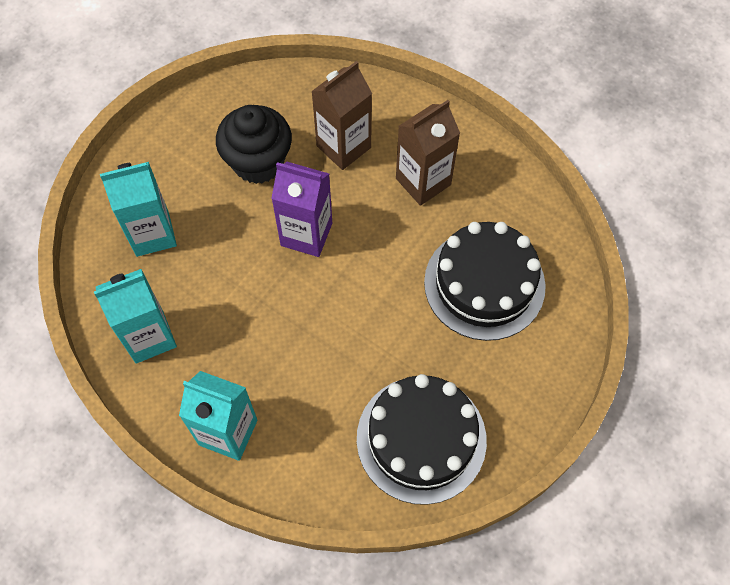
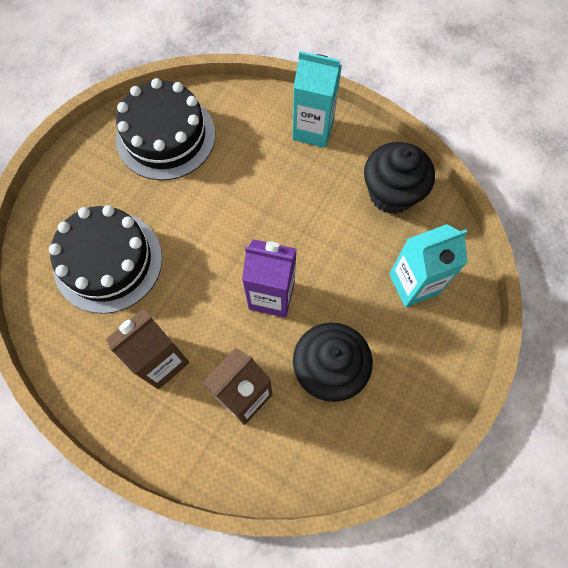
camera: 175 degrees right, 5 degrees up
turquoise carton [94,269,177,364] -> black cupcake [364,142,435,214]

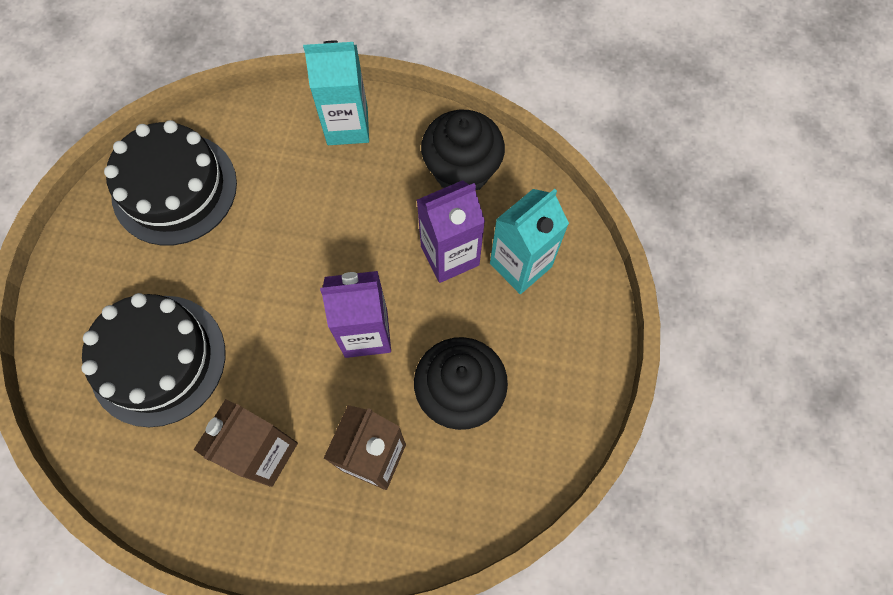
camera: 20 degrees left, 0 degrees up
none -> purple carton [417,180,485,283]

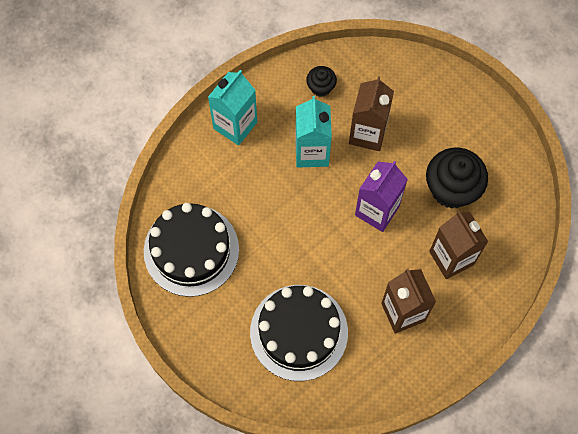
camera: 50 degrees left, 0 degrees up
purple carton [417,180,485,283] -> brown carton [349,76,394,151]
black cupcake [421,110,505,191] -> black cupcake [306,66,337,97], size x0.51
turquoise carton [490,189,569,294] -> turquoise carton moved to [295,96,332,167]

